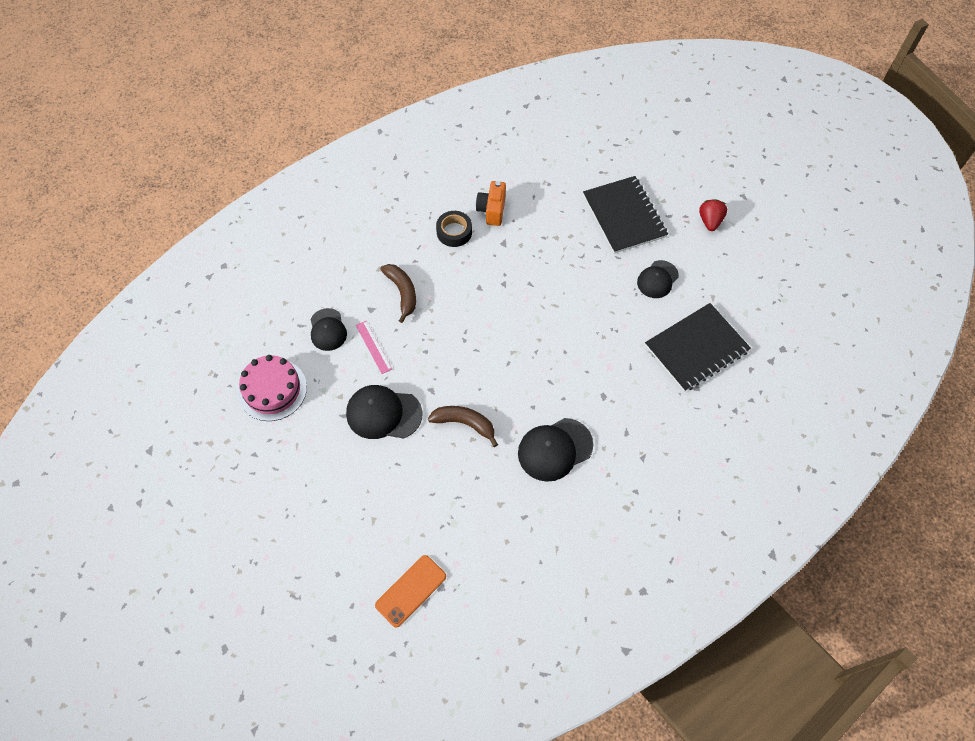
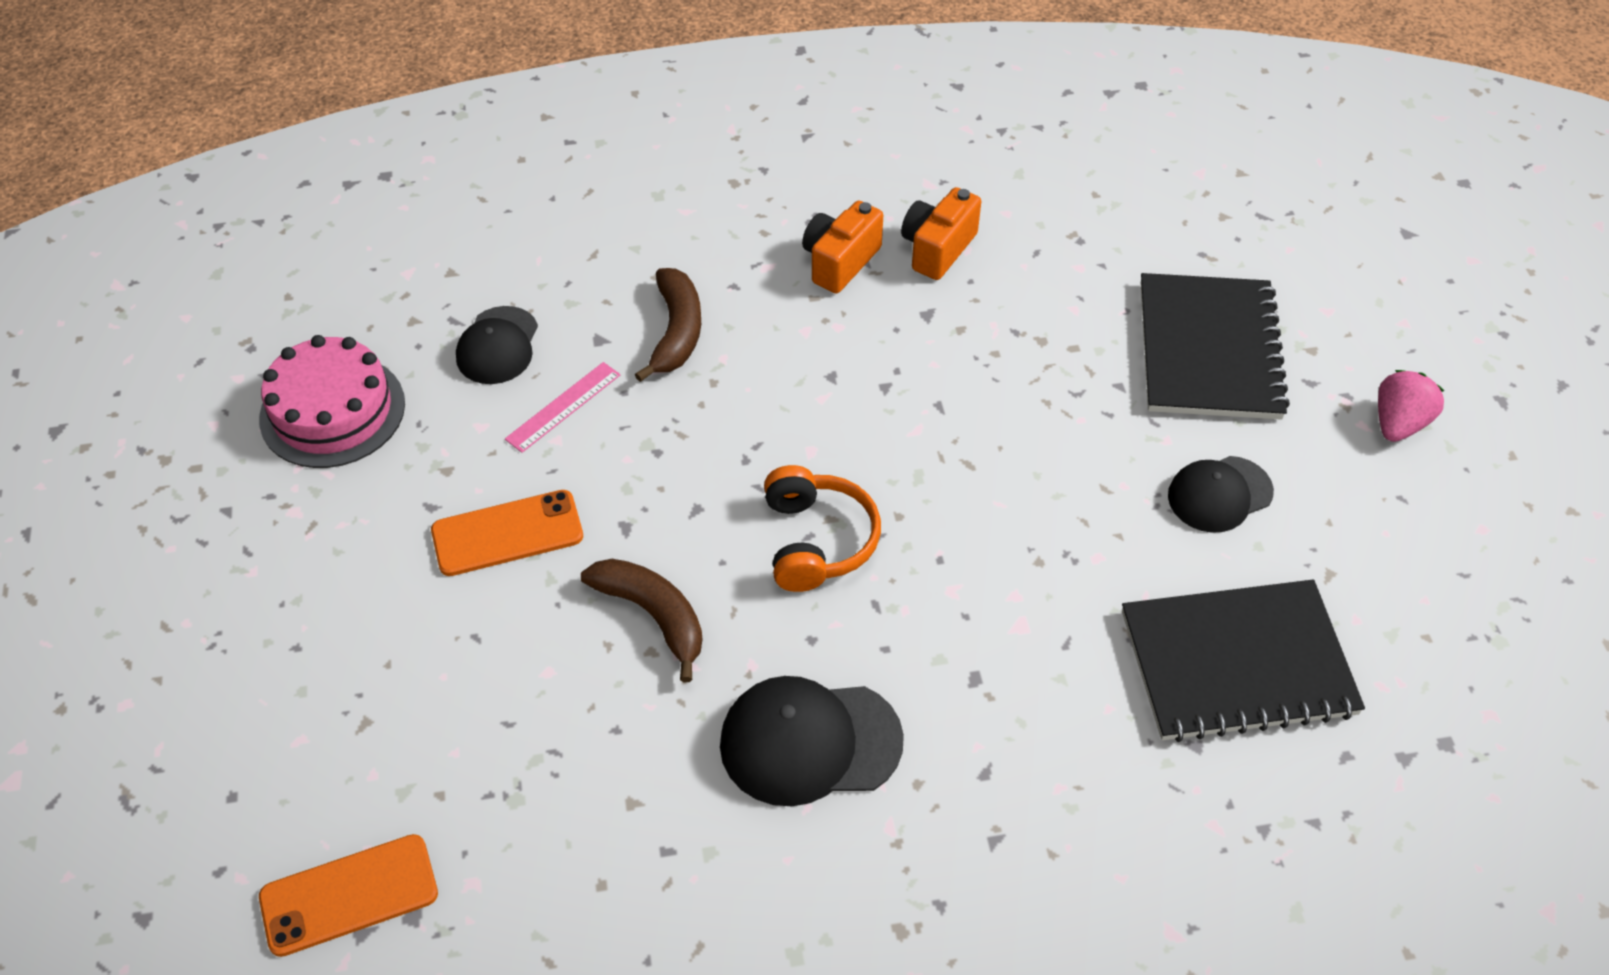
camera: 25 degrees right, 10 degrees down
black cap [346,385,423,439] -> orange phone [431,490,583,576]
pink ruler [356,321,392,374] -> pink ruler turned 45 degrees clockwise [505,362,620,453]
black tape [436,211,472,247] -> orange camera [802,201,883,294]
red strawberry [699,199,727,231] -> pink strawberry [1378,370,1444,442]
none -> orange headphones [764,465,881,592]

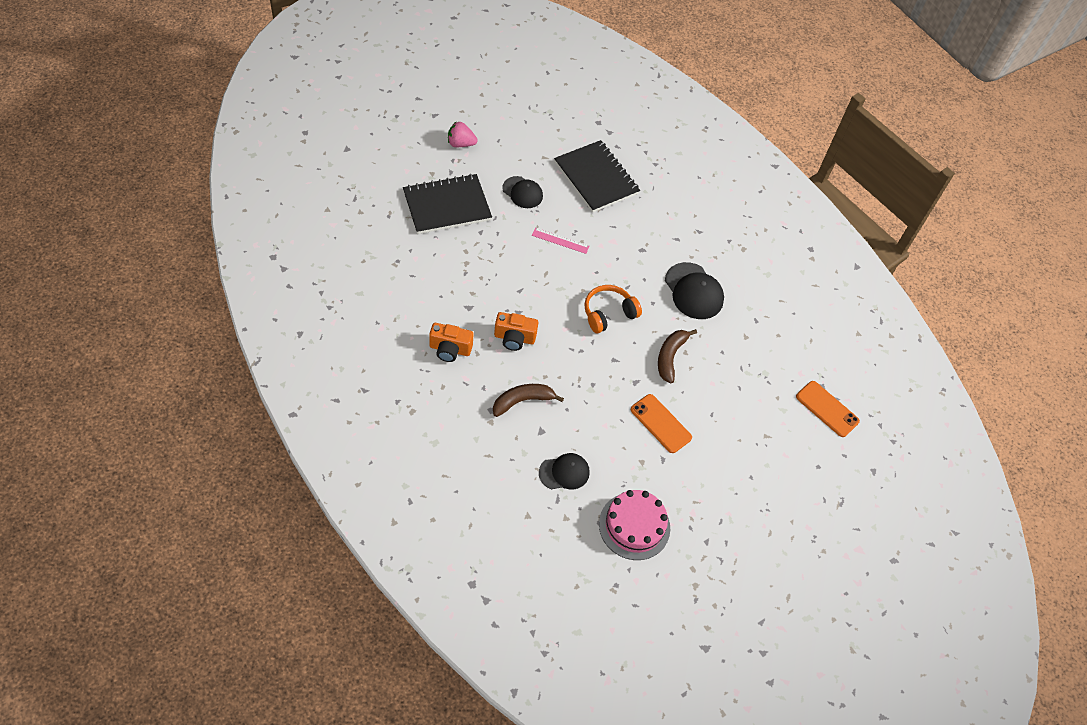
camera: 120 degrees left, 5 degrees up
pink ruler [505,362,620,453] -> pink ruler moved to [532,227,589,254]
orange camera [901,187,981,280] -> orange camera moved to [494,312,538,351]

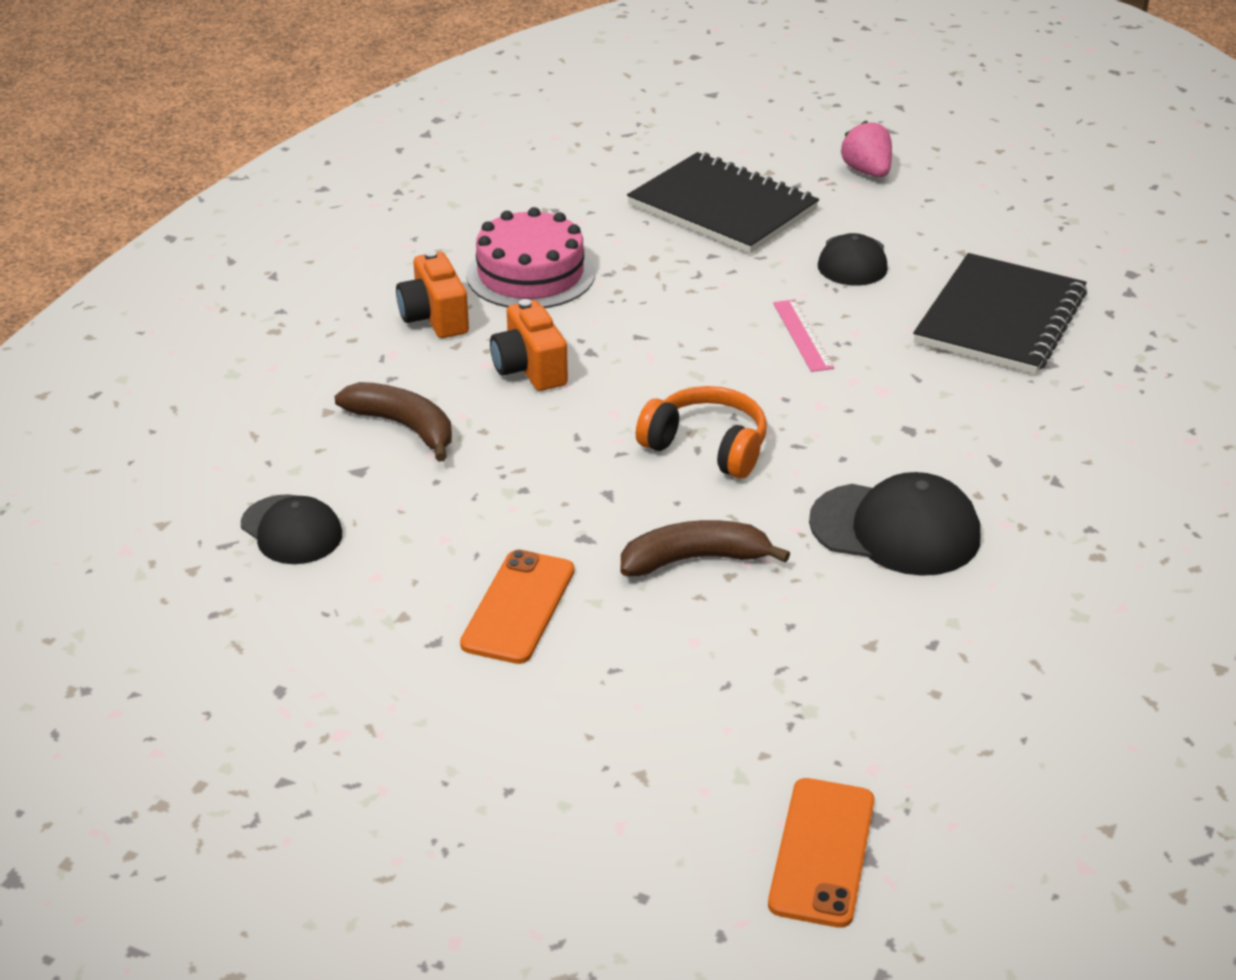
camera: 65 degrees right, 20 degrees down
pink cake [599,490,670,560] -> pink cake moved to [466,207,595,308]
black cap [665,262,724,319] -> black cap turned 105 degrees counterclockwise [809,472,980,576]

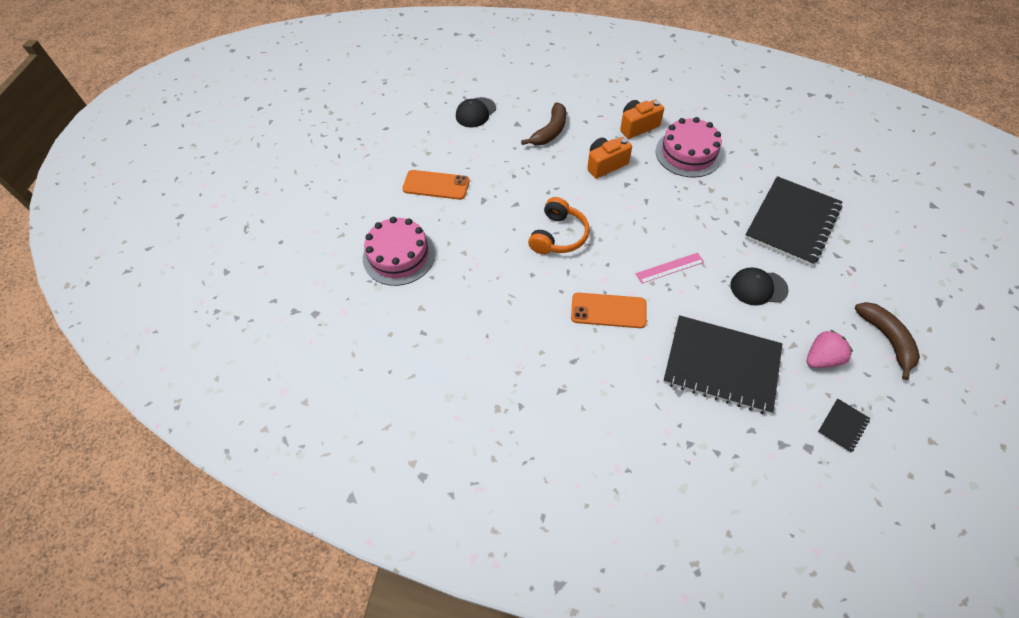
camera: 85 degrees right, 20 degrees up
brown banana [621,520,790,576] -> brown banana moved to [855,302,920,380]
orange phone [768,778,874,928] -> orange phone moved to [571,293,647,328]
black cap [809,472,980,576] -> none
pink strawberry [840,121,892,177] -> pink strawberry moved to [807,330,853,368]
none -> pink cake [363,217,435,286]
none -> black notebook [817,399,870,453]

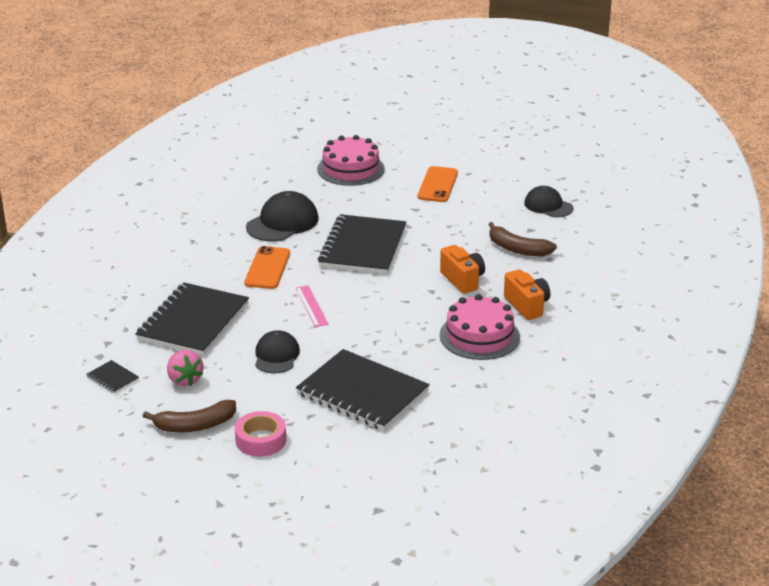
camera: 90 degrees right, 25 degrees down
orange headphones [528,197,589,254] -> black notebook [318,214,406,274]
none -> pink tape [235,411,286,457]
none -> black cap [246,191,318,242]

